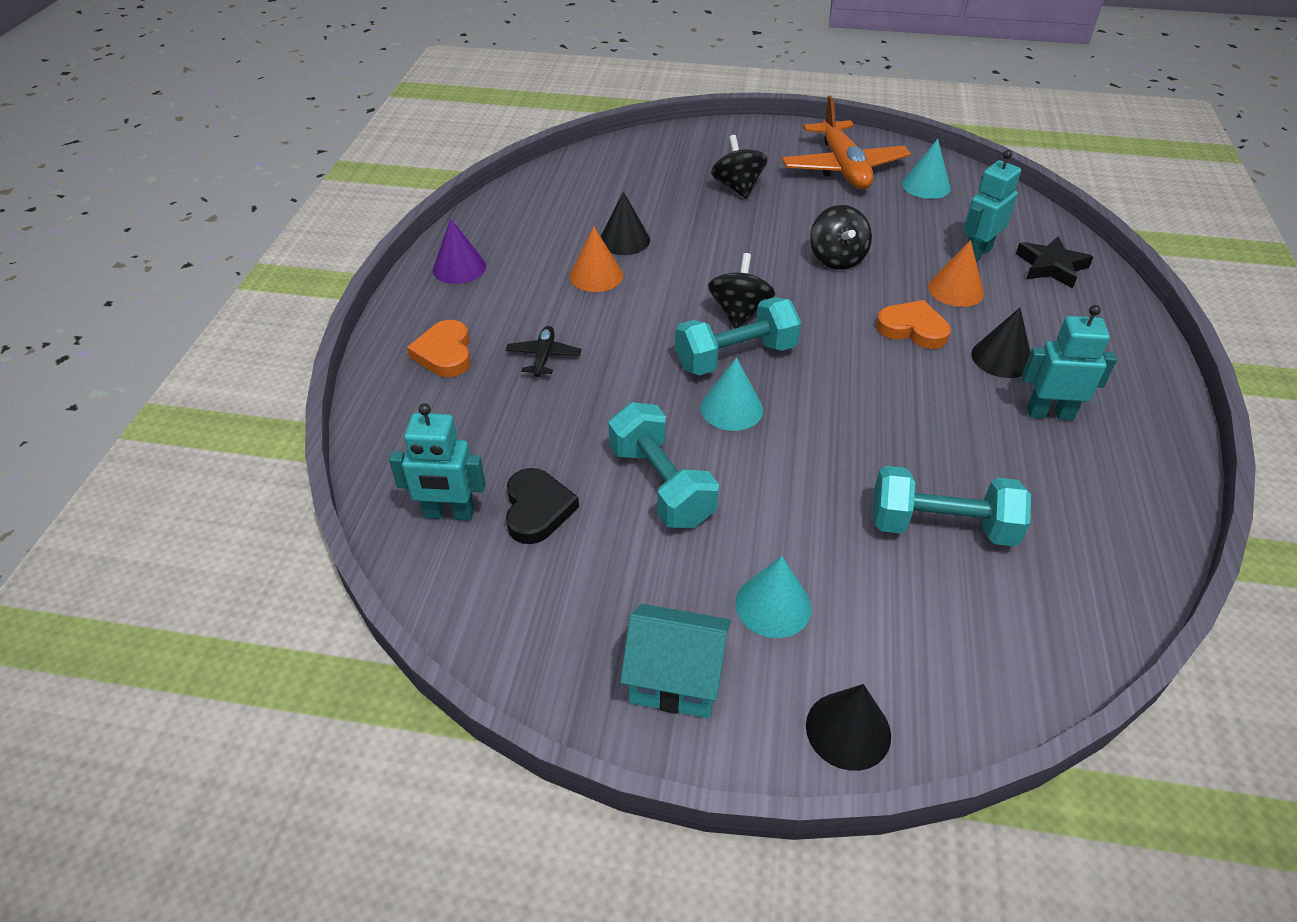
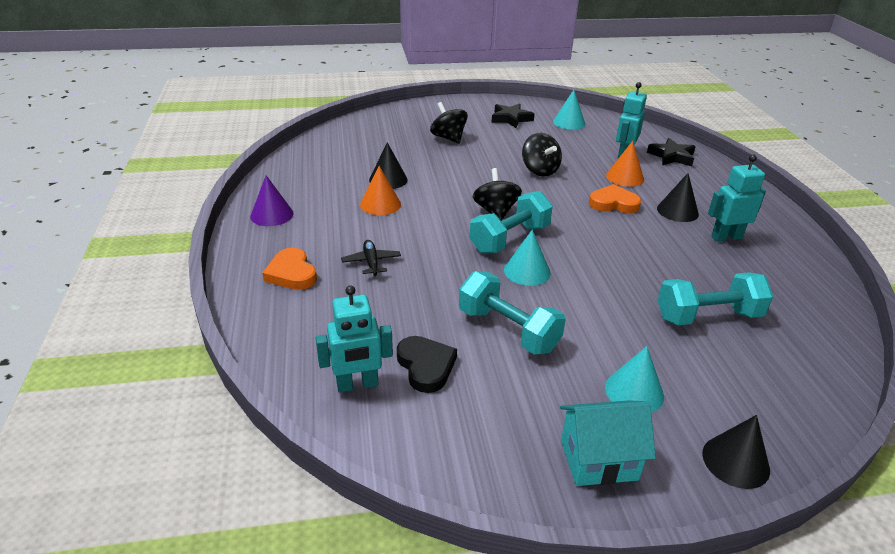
camera: 20 degrees left, 10 degrees down
orange plane [782,96,911,189] -> black star [491,103,534,128]

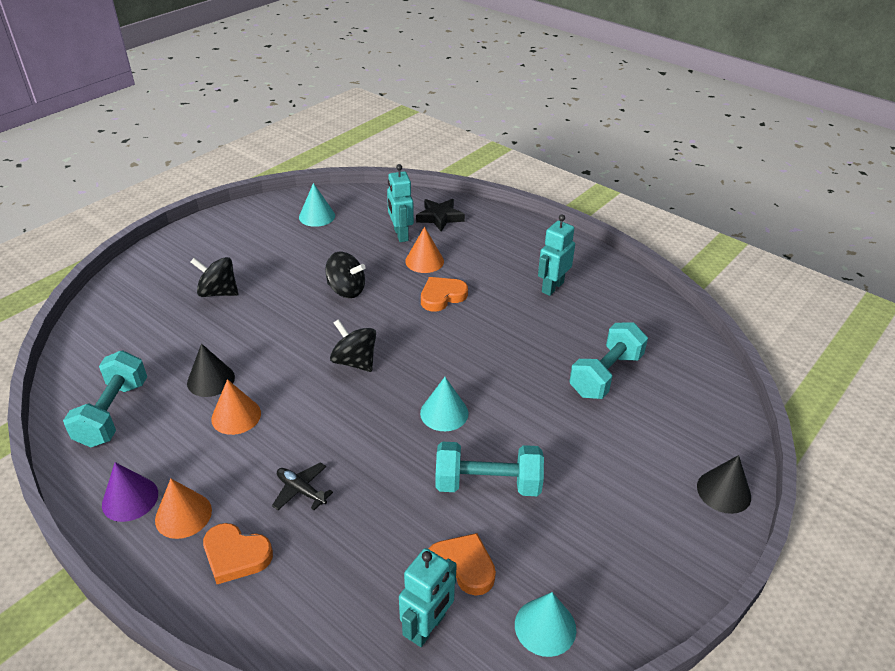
camera: 40 degrees left, 5 degrees up
black heart [397,336,457,393] -> orange heart [429,533,496,596]
turquoise dumbbell [470,191,553,254] -> turquoise dumbbell moved to [63,351,147,447]
black star [491,103,534,128] -> none
turquoise house [560,400,656,486] -> none
turquoise cone [605,346,664,412] -> turquoise cone moved to [515,592,576,657]
black cone [657,173,699,222] -> none
none -> orange cone [155,479,212,539]

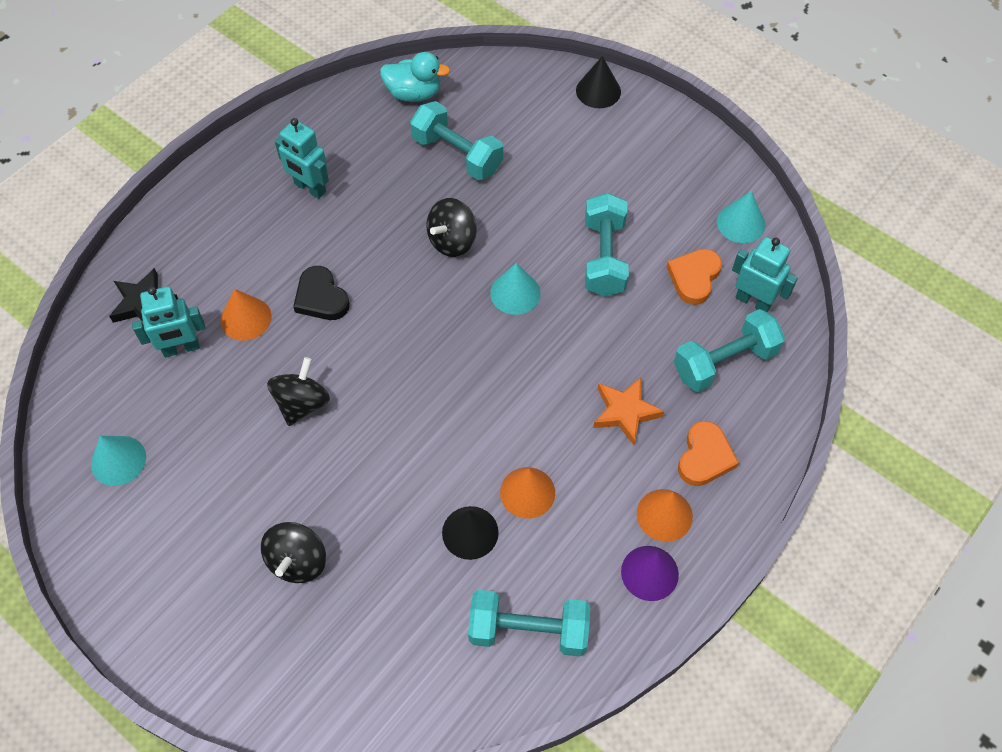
camera: 90 degrees left, 20 degrees up
black plane [272,462,333,510] -> orange star [593,377,664,445]
black spinning top [330,319,376,372] -> black spinning top moved to [426,198,477,257]
orange heart [421,277,468,312] -> black heart [293,266,350,320]
none -> turquoise duck [380,52,450,102]
none -> turquoise dumbbell [674,309,785,392]

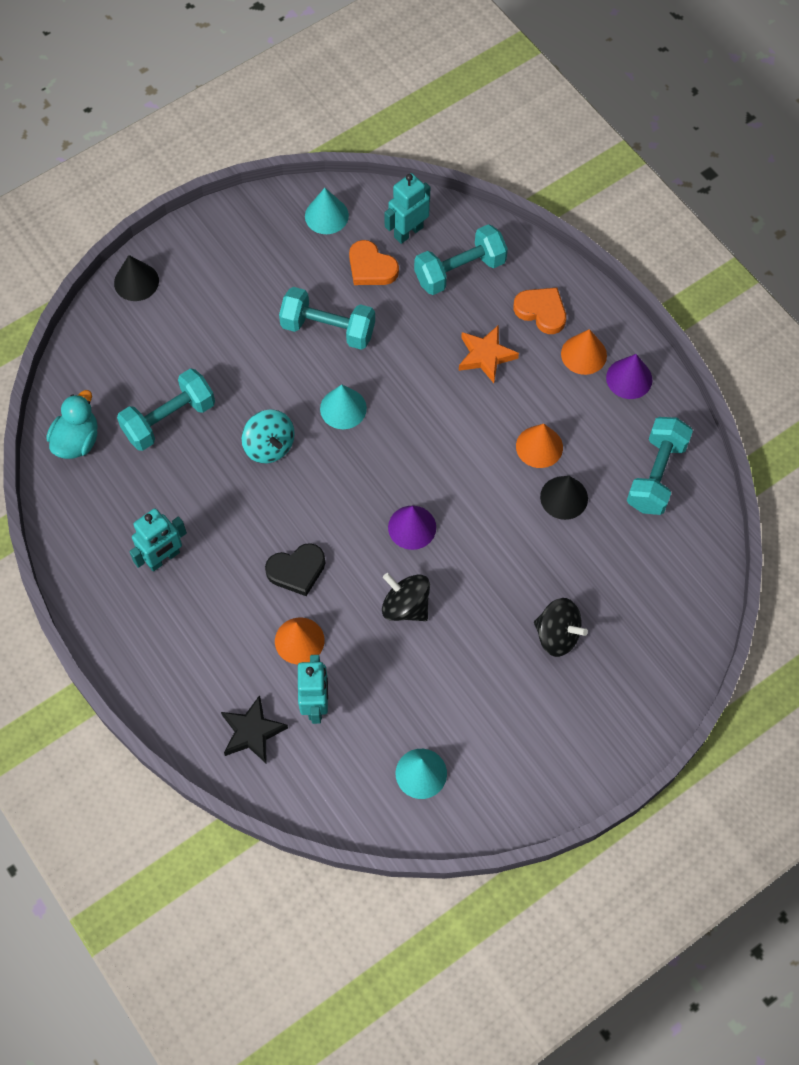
camera: 75 degrees left, 5 degrees up
black spinning top [426,198,477,257] -> turquoise spinning top [242,409,295,463]
turquoise dumbbell [674,309,785,392] -> turquoise dumbbell turned 75 degrees clockwise [414,224,508,295]
none -> purple cone [388,506,436,550]

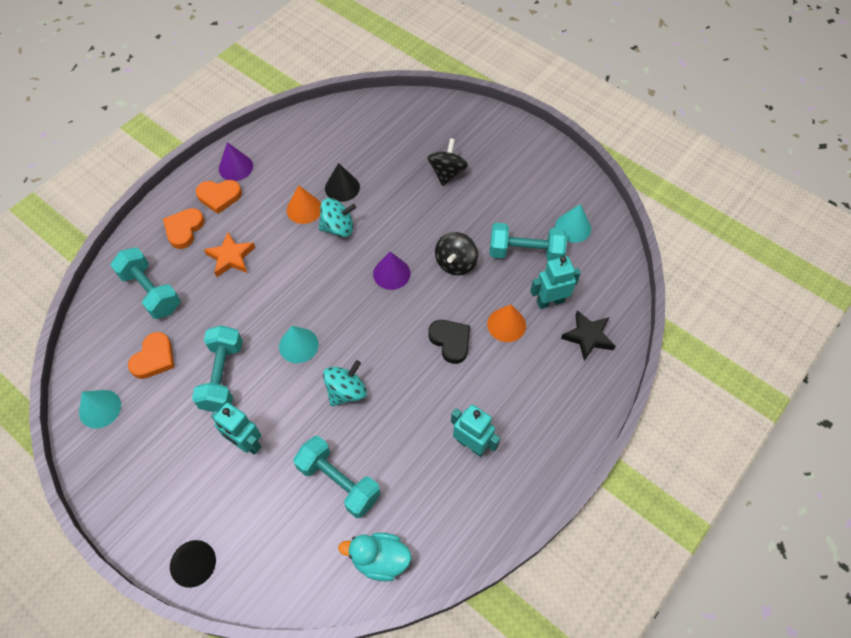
camera: 105 degrees left, 5 degrees down
turquoise robot [384,173,430,244] -> turquoise robot moved to [211,402,262,454]
orange cone [561,329,607,375] -> orange heart [196,180,242,214]
turquoise dumbbell [627,417,693,515] -> turquoise dumbbell moved to [490,223,567,261]
none -> turquoise spinning top [319,198,356,237]

